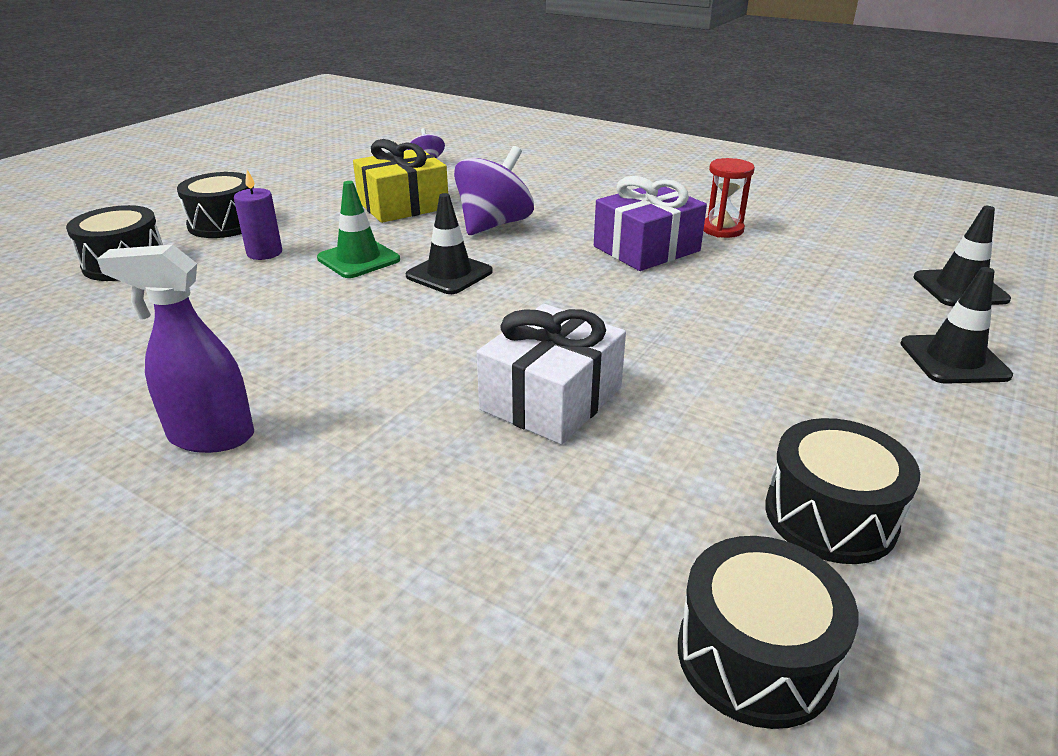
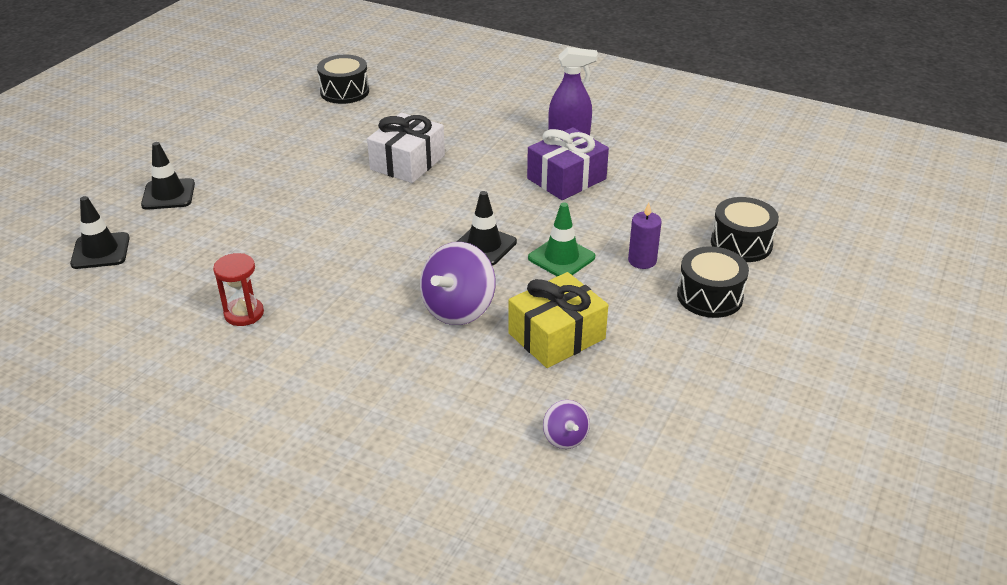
camera: 175 degrees right, 5 degrees up
purple gift [594,176,707,271] -> purple gift moved to [527,127,609,200]
black drum [765,418,920,564] -> none

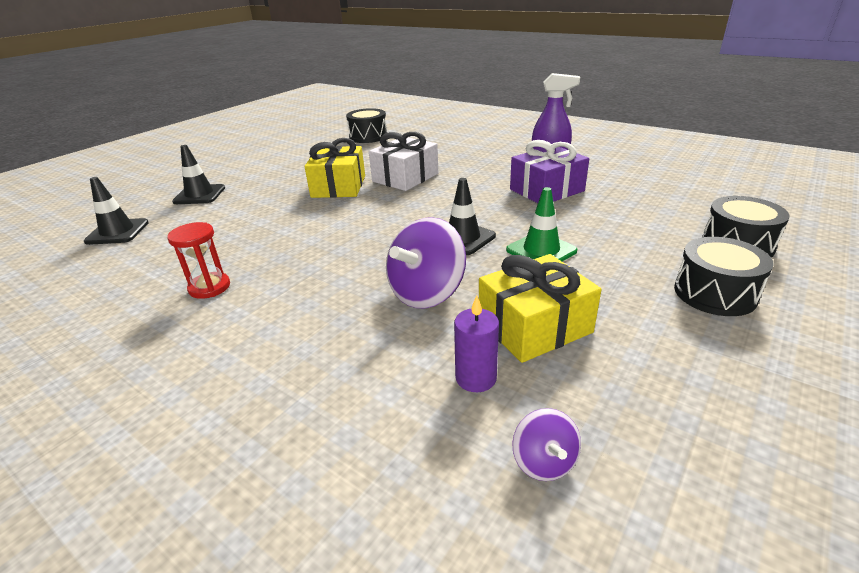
camera: 10 degrees right, 5 degrees down
purple candle [628,203,662,269] -> purple candle moved to [454,295,499,392]
none -> yellow gift [304,138,365,198]

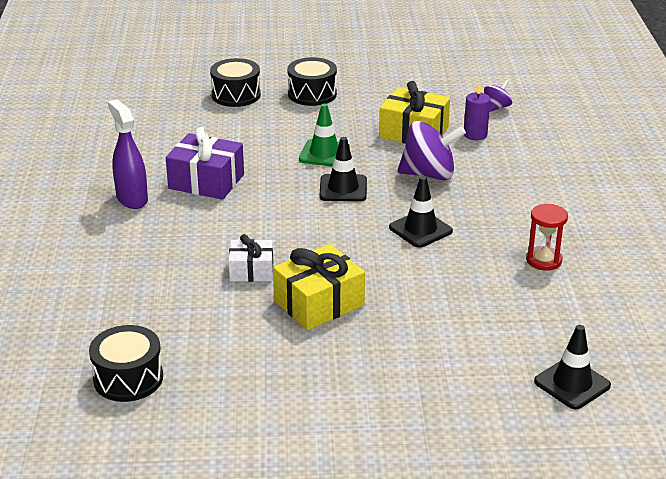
camera: 130 degrees left, 0 degrees up
black traffic cone [172,145,225,204] -> black traffic cone moved to [389,176,453,248]
white gift [369,132,438,191] -> white gift [228,234,274,282], size x0.63

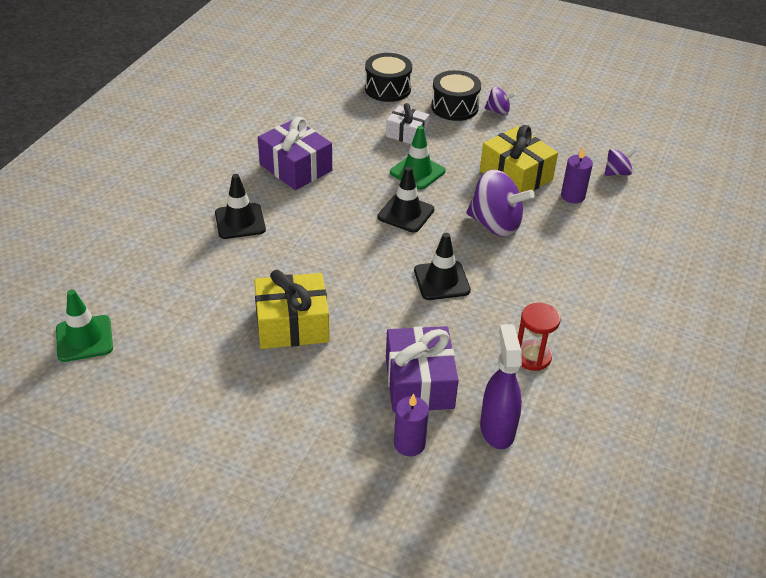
camera: 25 degrees right, 10 degrees up
black drum [89,325,163,402] -> green traffic cone [56,289,113,362]
purple spray bottle [108,99,148,209] -> purple spray bottle moved to [480,324,522,449]
white gift [228,234,274,282] -> white gift moved to [386,103,429,144]
black traffic cone [534,325,611,410] -> black traffic cone moved to [215,174,266,239]
none -> purple gift [386,326,459,412]
none -> purple candle [394,393,429,456]
none -> purple spinning top [485,87,516,115]

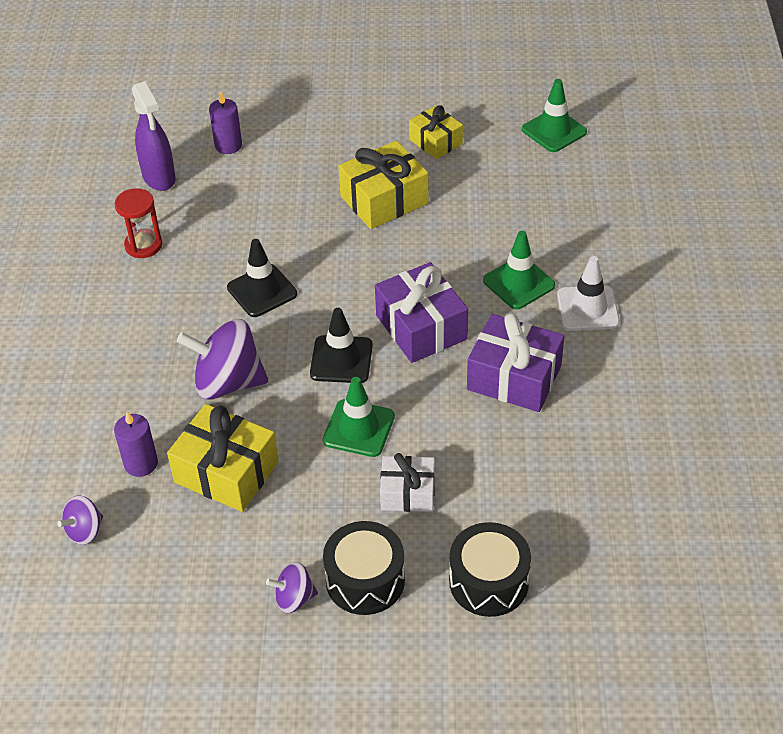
camera: 160 degrees right, 5 degrees up
black traffic cone [215,174,266,239] -> green traffic cone [483,231,555,309]
purple gift [386,326,459,412] -> purple gift moved to [375,262,468,363]
none -> yellow gift [409,105,463,159]
none -> white traffic cone [557,256,620,331]

